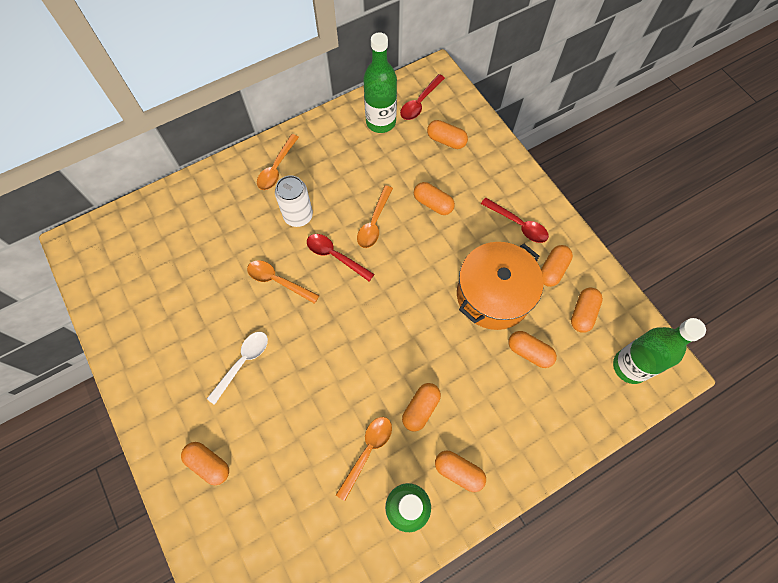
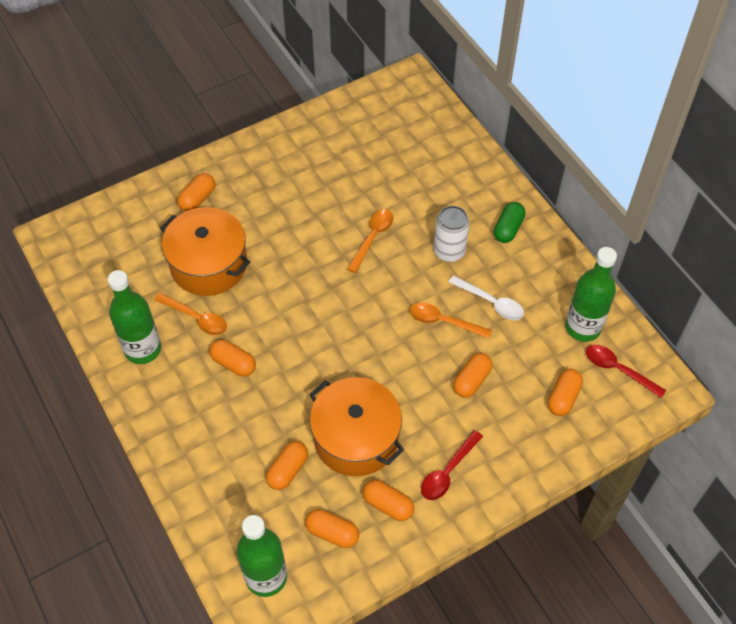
camera: 90 degrees right, 10 degrees down
white spoon [207,332,268,405] -> white spoon moved to [449,275,524,320]
orange spoon [257,134,299,190] -> green capsule [494,202,525,243]
red spoon [307,234,374,281] -> none
orange capsule [435,451,486,492] -> none
none -> orange pot [160,207,250,296]

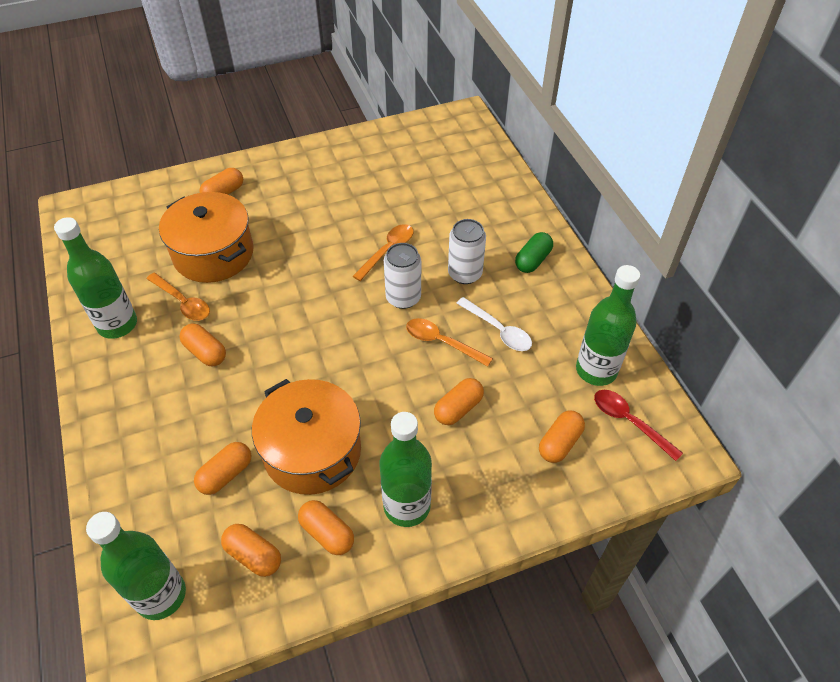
camera: 10 degrees right, 5 degrees down
red spoon [421,430,483,500] -> green bottle [380,412,432,527]
none -> white can [384,243,421,309]

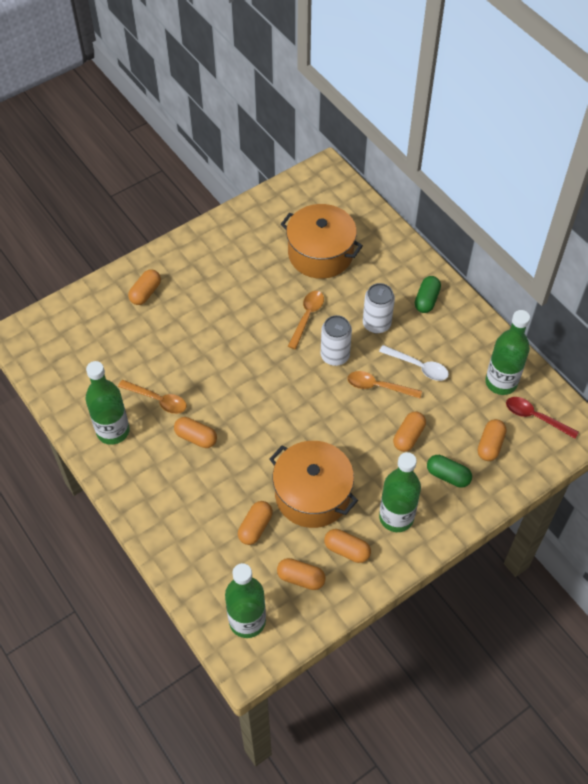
camera: 15 degrees left, 5 degrees up
orange pot [159,192,254,283] -> orange pot moved to [281,204,363,279]
none -> green capsule [427,455,472,488]

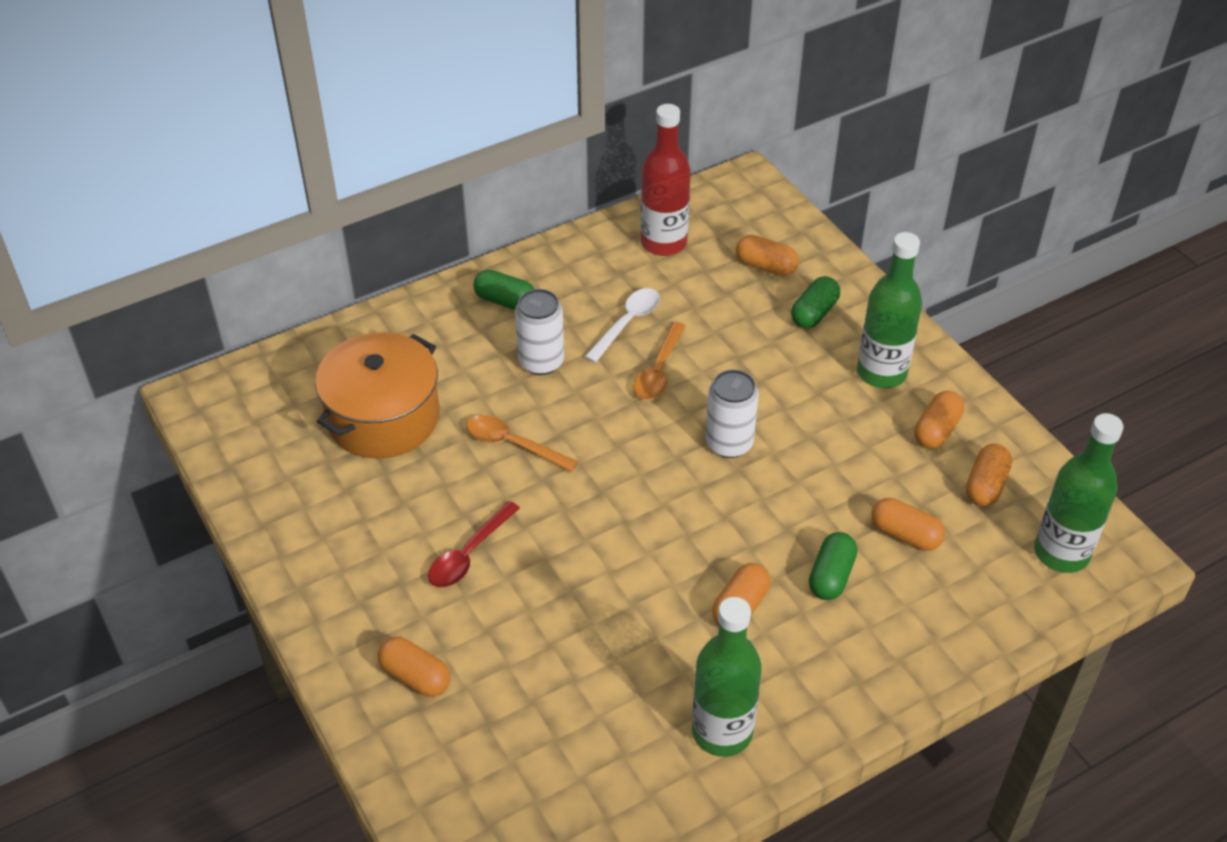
camera: 85 degrees left, 10 degrees down
orange spoon [118,380,187,414] -> none
orange pot [270,441,358,528] -> none
white can [321,315,352,366] -> white can moved to [705,370,759,458]
orange capsule [393,411,426,452] -> none
green bottle [485,310,530,395] -> red bottle [640,104,691,256]
red spoon [506,397,579,439] -> red spoon moved to [428,501,520,588]
none -> green capsule [809,532,857,600]

